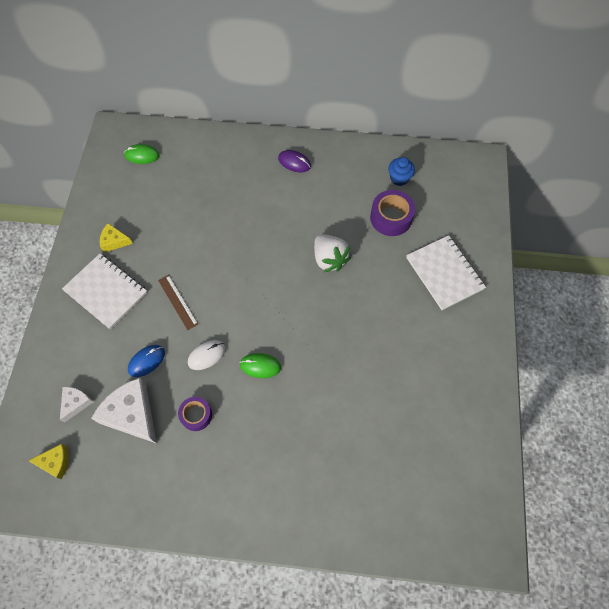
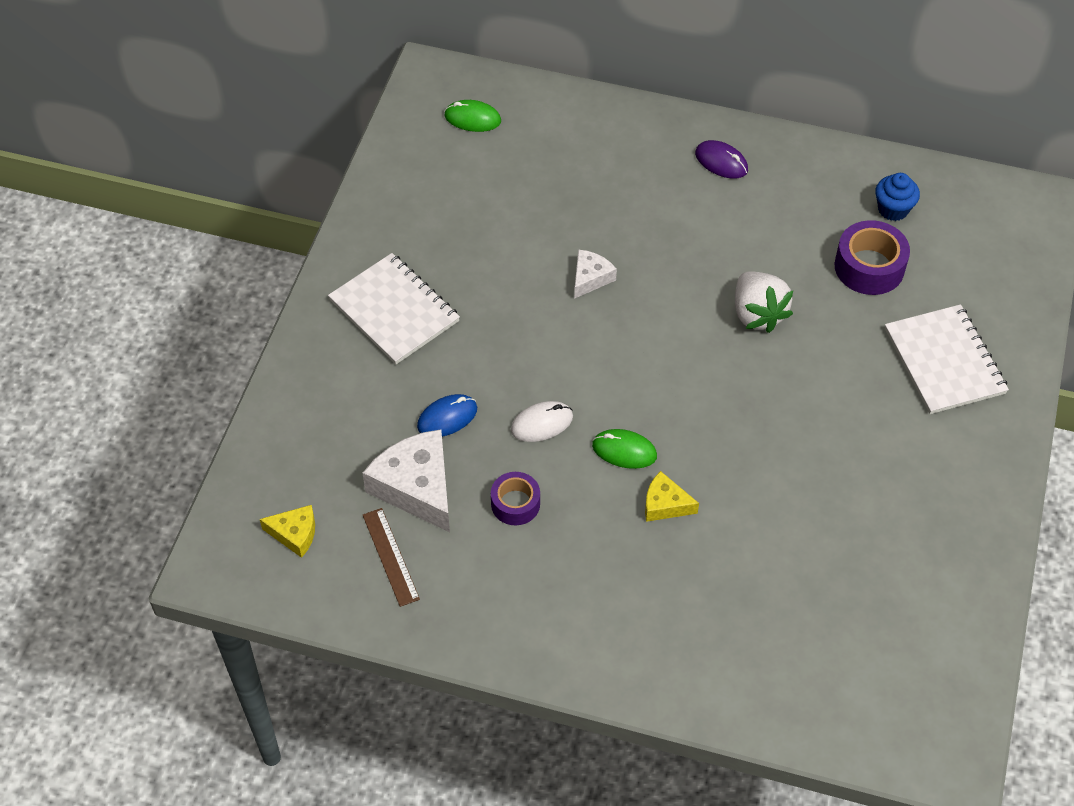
camera: 10 degrees right, 10 degrees down
white cheese [60,387,94,423] -> white cheese moved to [574,249,617,299]
yellow cheese [100,224,133,252] -> yellow cheese moved to [645,471,699,522]
brown ruler [158,275,198,330] -> brown ruler moved to [363,508,420,607]

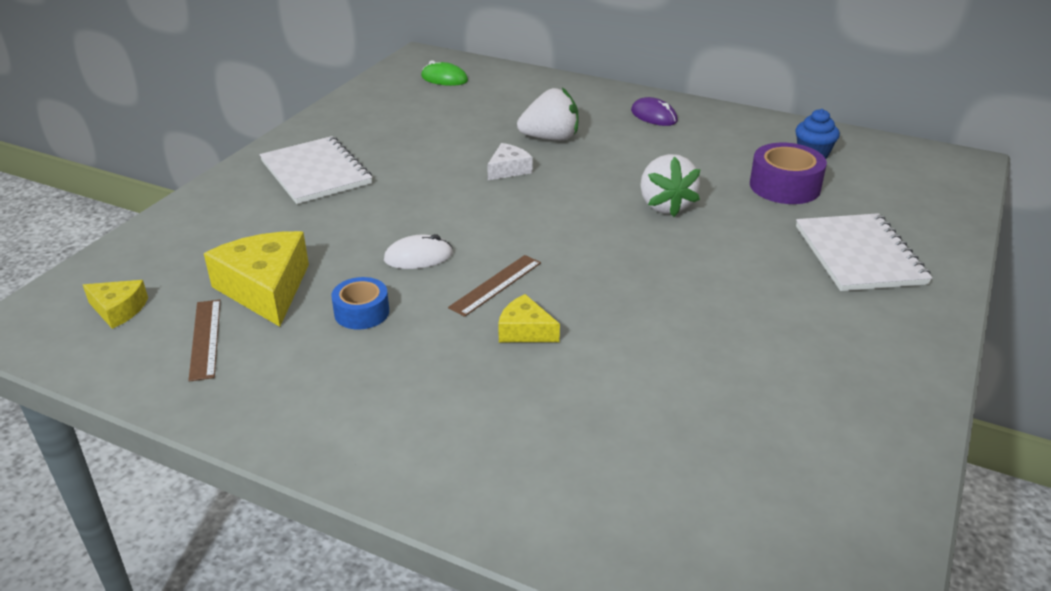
camera: 10 degrees right, 20 degrees down
white cheese [362,430,450,532] -> yellow cheese [204,231,309,327]
blue mouse [417,394,477,437] -> none
purple tape [491,472,540,525] -> blue tape [331,277,389,330]
green mouse [592,429,657,469] -> brown ruler [448,255,541,317]
none -> white strawberry [517,87,579,141]

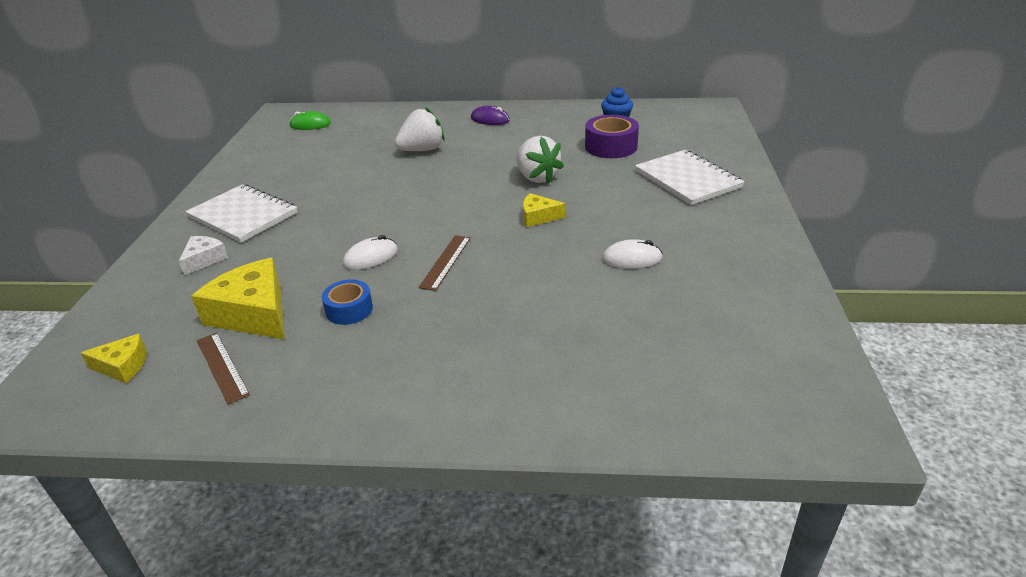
camera: 20 degrees left, 0 degrees up
white cheese [487,143,533,180] -> white cheese moved to [179,236,228,275]
yellow cheese [498,294,560,342] -> yellow cheese moved to [523,193,565,227]
none -> white mouse [602,239,663,269]

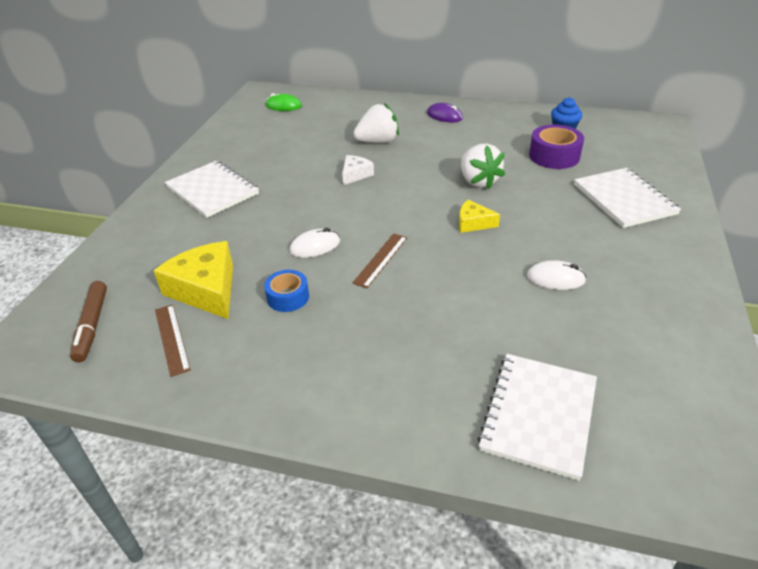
camera: 10 degrees right, 5 degrees up
yellow cheese [81,334,147,383] -> brown marker [70,281,107,362]
white cheese [179,236,228,275] -> white cheese moved to [342,155,374,185]
none -> white notebook [477,354,597,481]

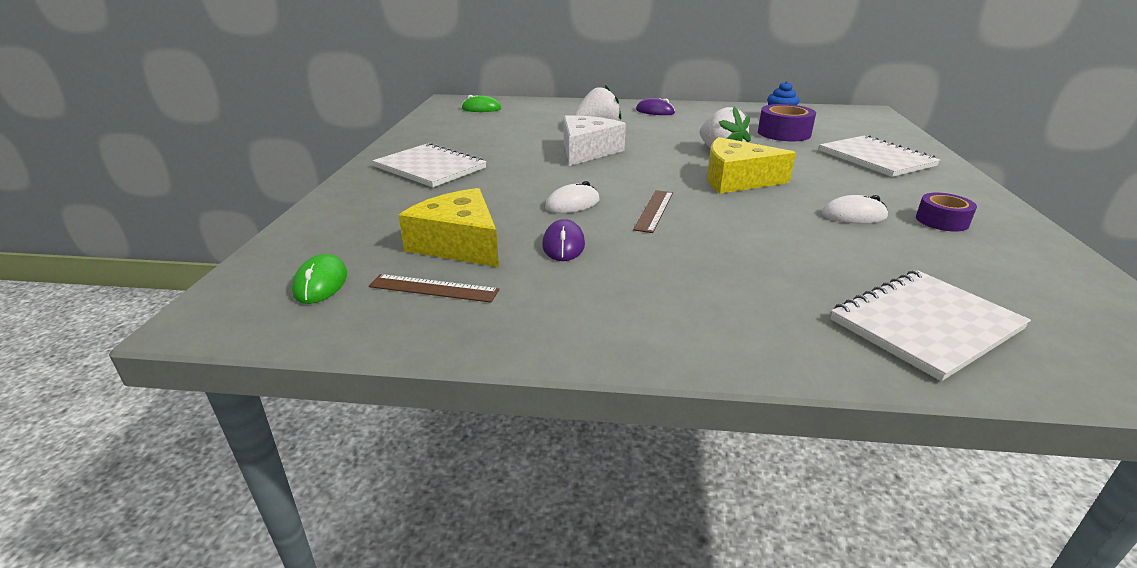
camera: 10 degrees left, 10 degrees down
brown marker [70,281,107,362] -> green mouse [292,254,347,304]
brown ruler [155,304,191,377] -> brown ruler turned 45 degrees counterclockwise [369,274,499,302]
blue tape [264,270,309,312] -> purple mouse [542,219,585,261]
white cheese [342,155,374,185] -> white cheese [564,115,626,166], size x1.86
yellow cheese [459,200,500,233] -> yellow cheese [707,137,796,194], size x1.86
white notebook [477,354,597,481] -> white notebook turned 45 degrees clockwise [830,270,1031,381]
none -> purple tape [916,193,977,232]

